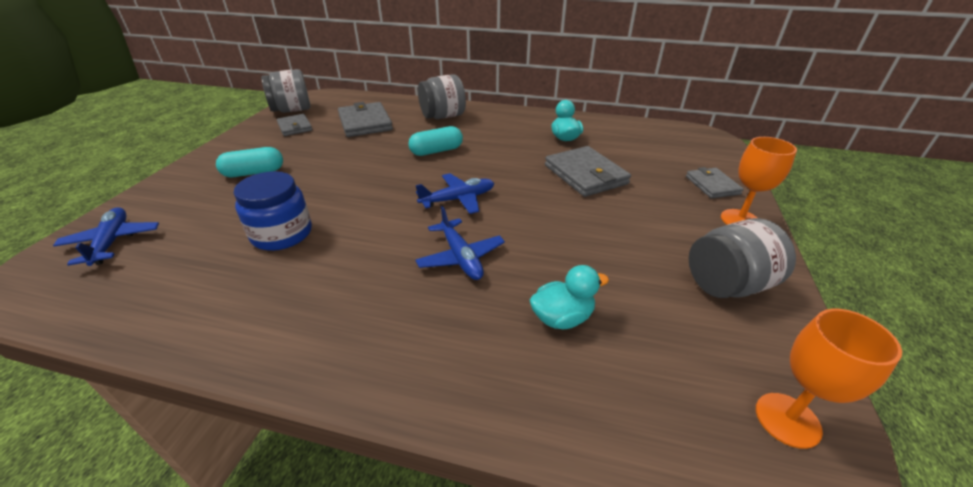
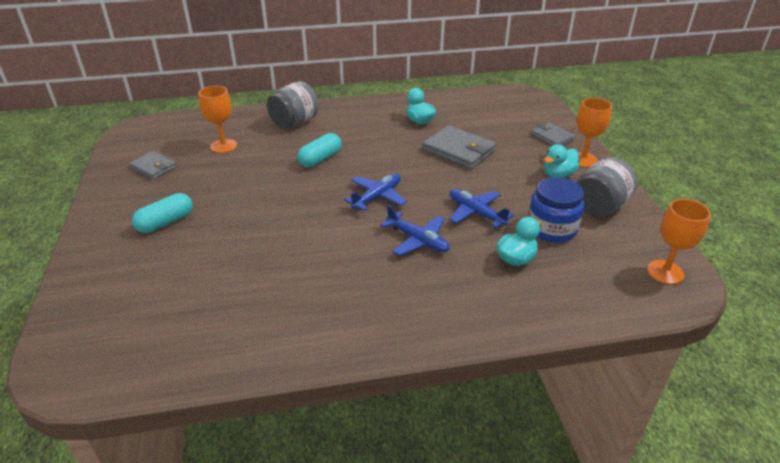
camera: 25 degrees left, 0 degrees up
blue plane [53,207,159,266] -> blue plane moved to [449,189,514,228]
blue jar [234,171,312,251] -> blue jar moved to [528,177,584,243]
grey jar [261,69,310,113] -> none
grey wallet [338,102,393,137] -> orange goblet [198,86,237,153]
none -> turquoise duck [544,144,580,178]

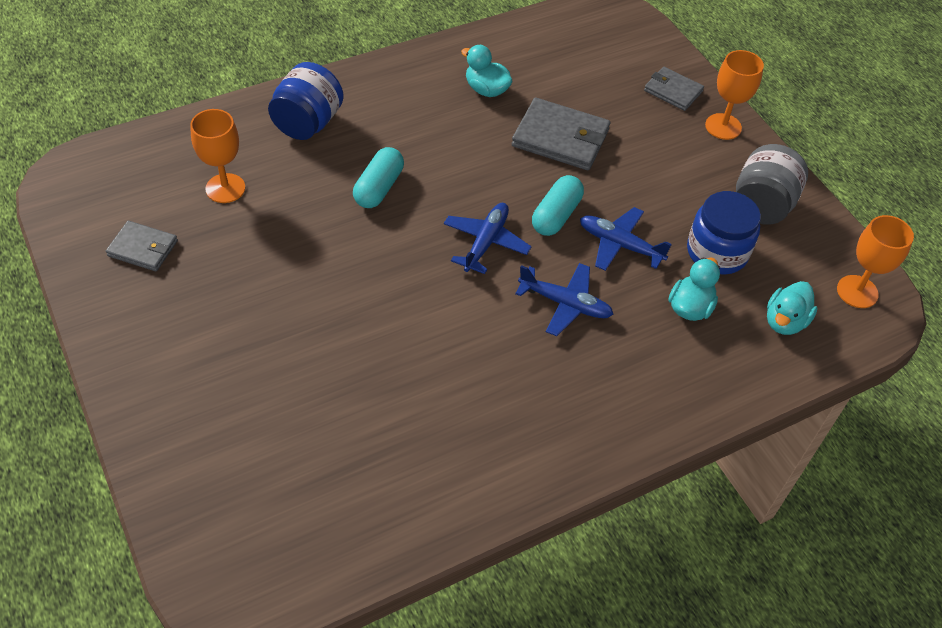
camera: 20 degrees left, 15 degrees up
turquoise capsule [132,193,193,233] -> turquoise capsule moved to [532,175,584,236]
grey jar [267,81,319,129] -> blue jar [268,62,344,140]
turquoise duck [544,144,580,178] -> turquoise duck moved to [767,281,818,335]

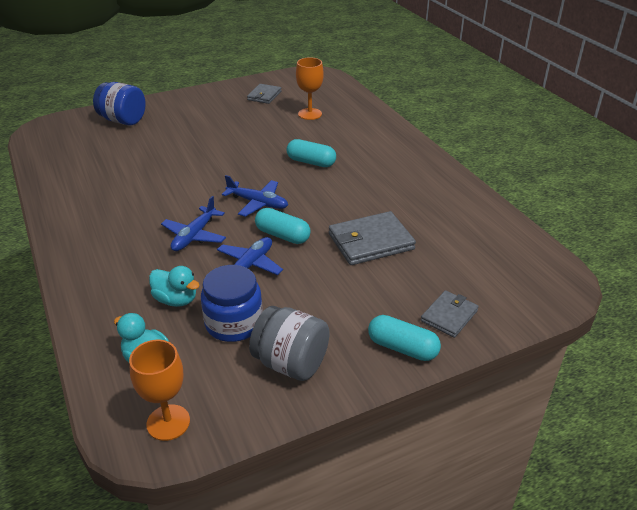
camera: 95 degrees right, 15 degrees down
blue jar [268,62,344,140] -> blue jar moved to [93,82,146,125]
turquoise duck [461,45,513,97] -> none
grey wallet [512,98,610,170] -> grey wallet turned 45 degrees clockwise [329,211,416,265]
orange goblet [705,50,764,140] -> turquoise capsule [368,315,441,361]

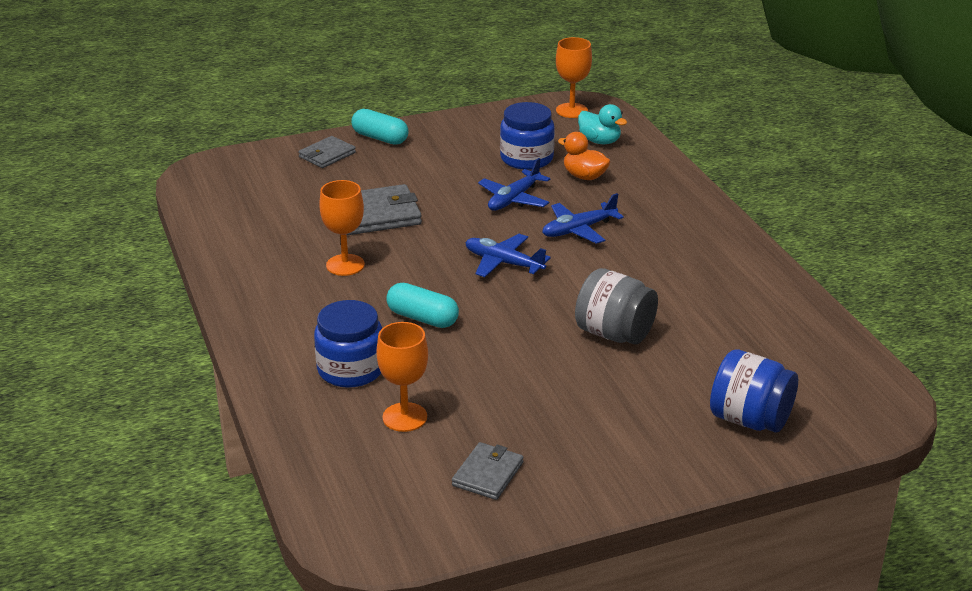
camera: 175 degrees left, 5 degrees down
turquoise duck [149,266,200,307] -> orange duck [558,132,610,180]
blue plane [161,196,226,251] -> blue plane turned 150 degrees counterclockwise [542,193,624,244]
grey jar [249,306,330,381] -> grey jar moved to [575,268,658,344]
turquoise capsule [255,208,311,244] -> none
none -> blue jar [314,300,382,388]
none -> orange goblet [319,180,365,276]

